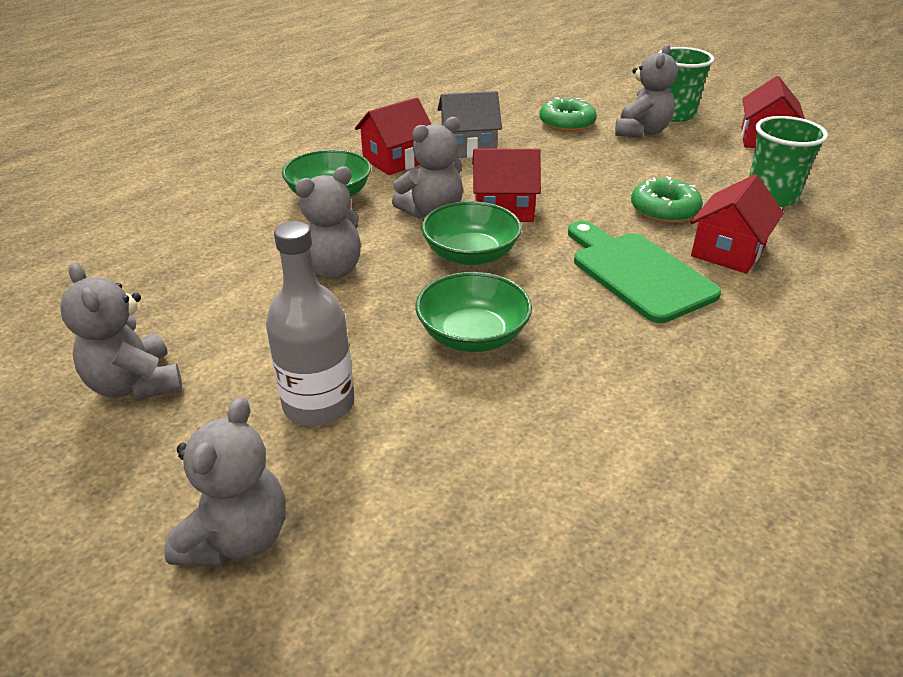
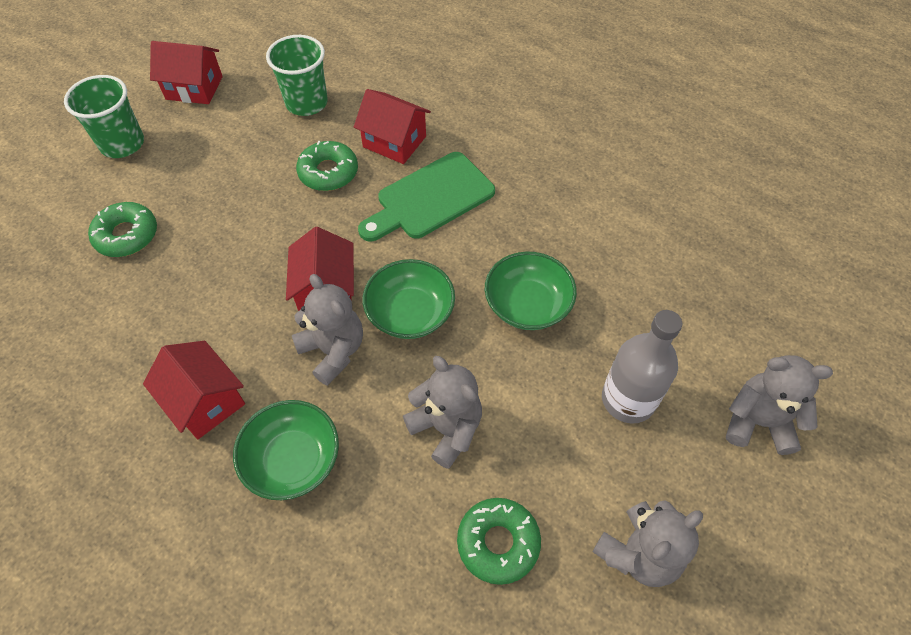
camera: 95 degrees left, 20 degrees up
grey house [438,91,502,158] -> none
grey teddy bear [615,44,678,138] -> none
none -> green donut [457,498,541,585]

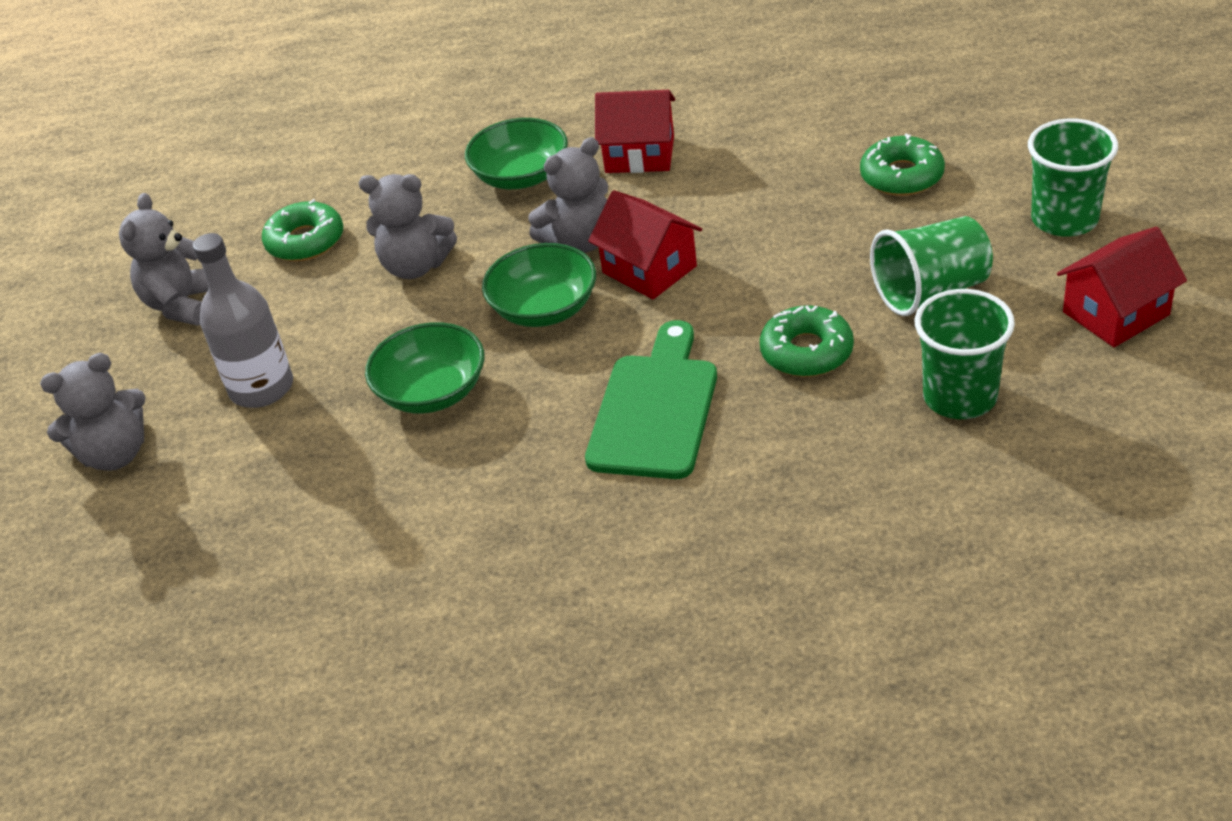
camera: 145 degrees right, 15 degrees down
grey teddy bear [292,274,363,386] -> grey teddy bear turned 45 degrees counterclockwise [528,137,608,253]
red house [354,89,431,164] -> none
none -> green cup [870,216,993,316]

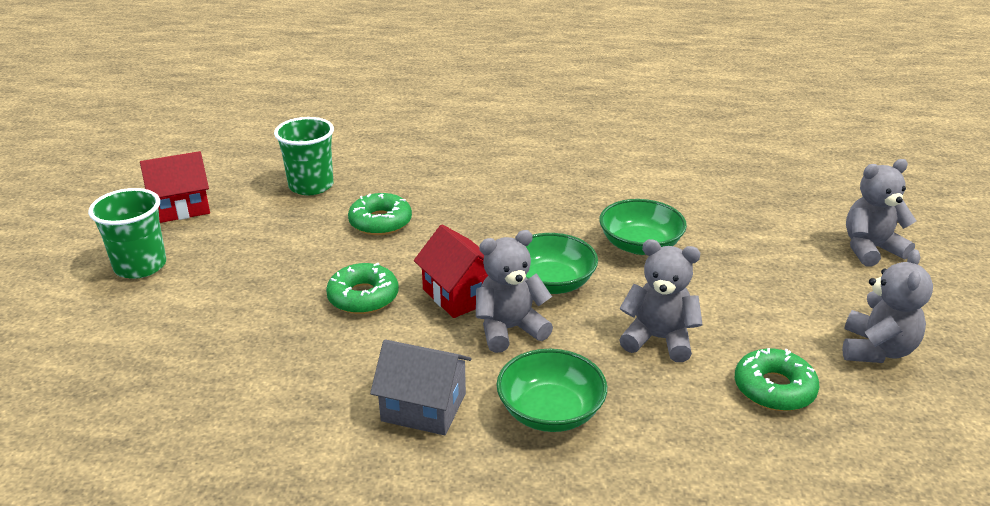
camera: 175 degrees left, 10 degrees down
grey bottle [193,233,293,408] -> none
green cutting board [585,320,717,479] -> none
red house [595,90,675,173] -> grey house [370,339,472,435]
green donut [860,133,945,196] -> green donut moved to [326,263,399,314]
green cup [870,216,993,316] -> none

